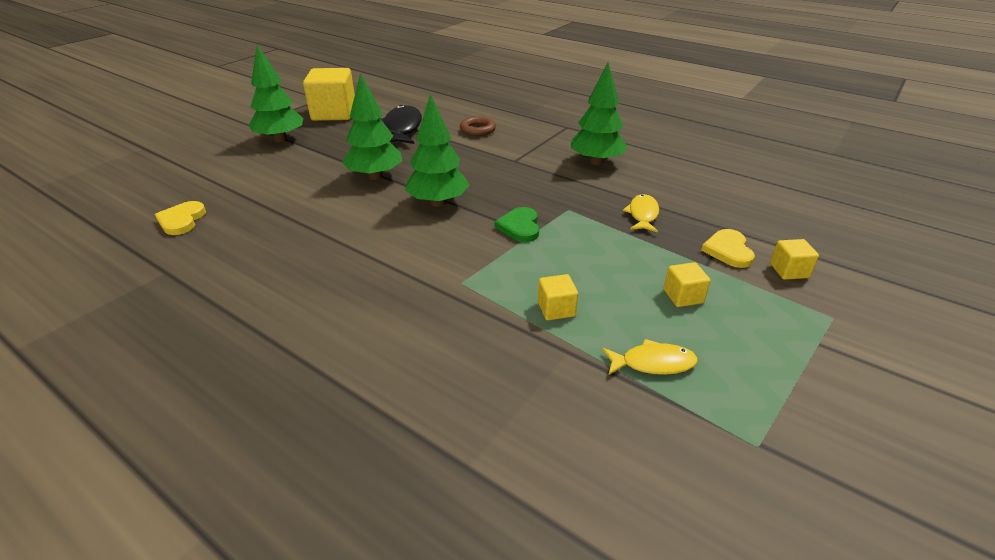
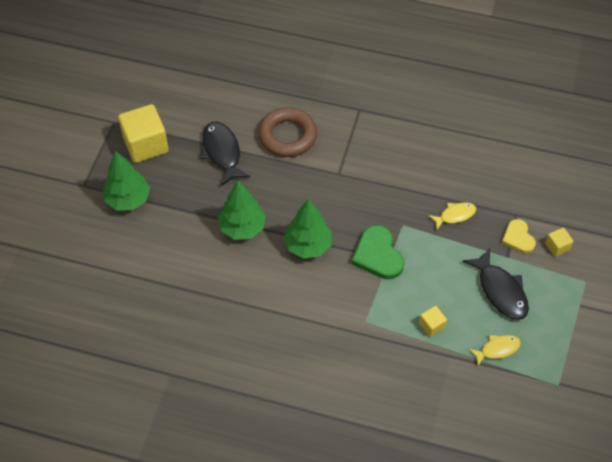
camera: 20 degrees left, 20 degrees up
yellow heart [155,201,206,235] -> none
brown ring [460,116,496,136] -> brown ring [258,107,317,157], size x1.83
green heart [495,207,539,242] -> green heart [351,225,405,279], size x1.56
green tree [570,63,628,165] -> none
yellow fish [623,194,659,232] -> yellow fish turned 75 degrees clockwise [429,202,476,230]
yellow cube [664,262,711,307] -> black fish [463,248,529,320]

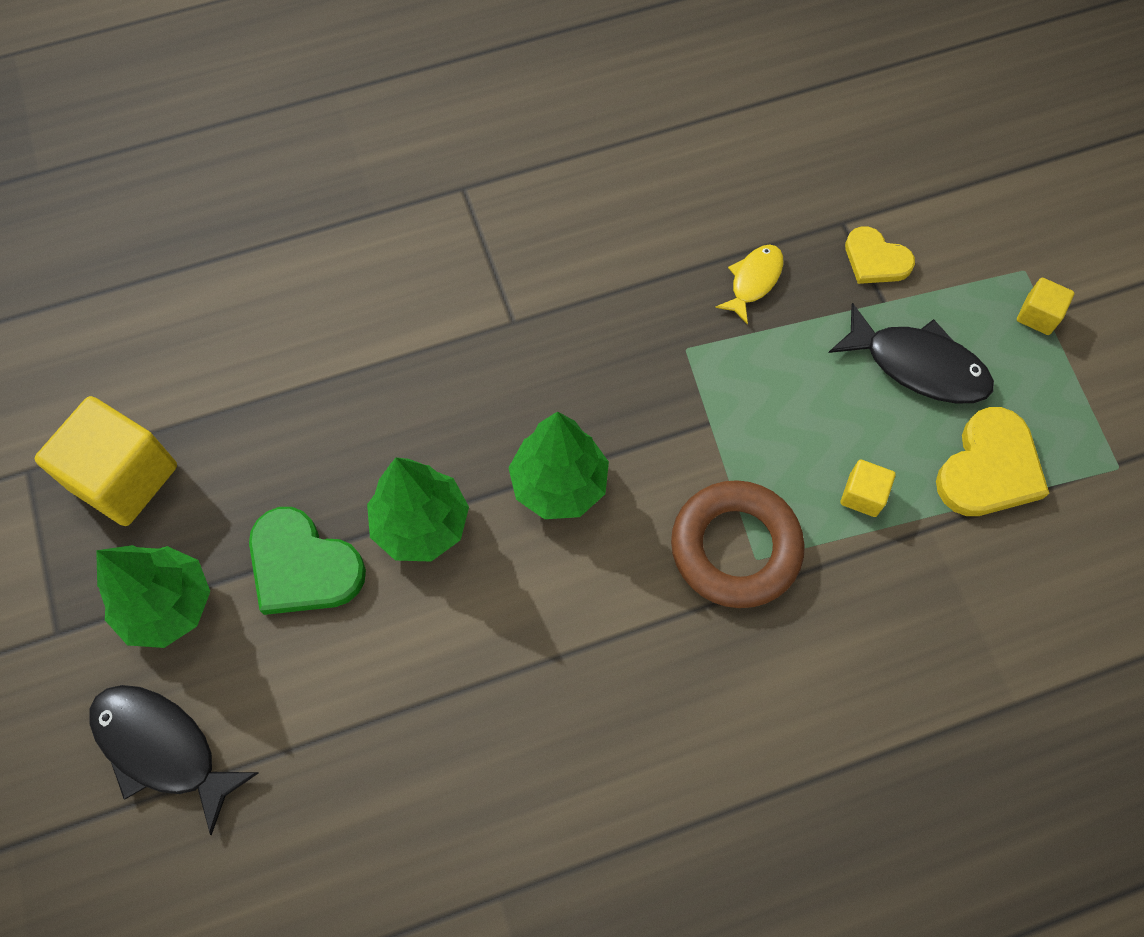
camera: 35 degrees left, 10 degrees up
black fish [200,122,250,186] -> black fish moved to [89,685,259,835]
brown ring [258,107,317,157] -> brown ring moved to [671,480,805,608]
green heart [351,225,405,279] -> green heart moved to [249,507,366,615]
yellow fish [469,335,521,366] -> yellow heart [936,407,1049,516]
yellow cube [545,228,574,257] -> yellow cube moved to [1017,278,1075,335]

